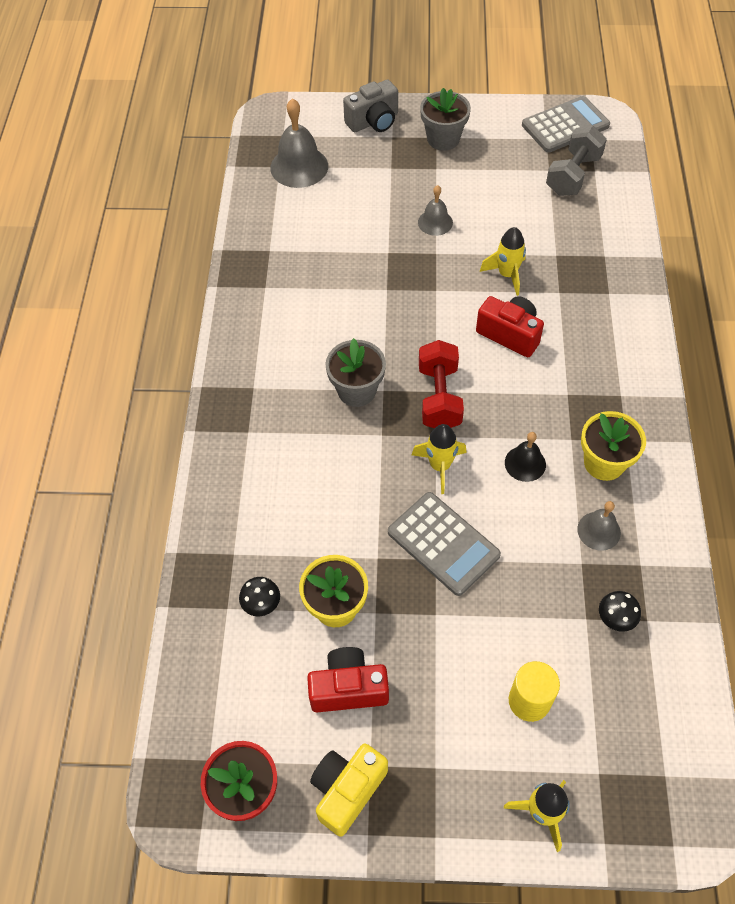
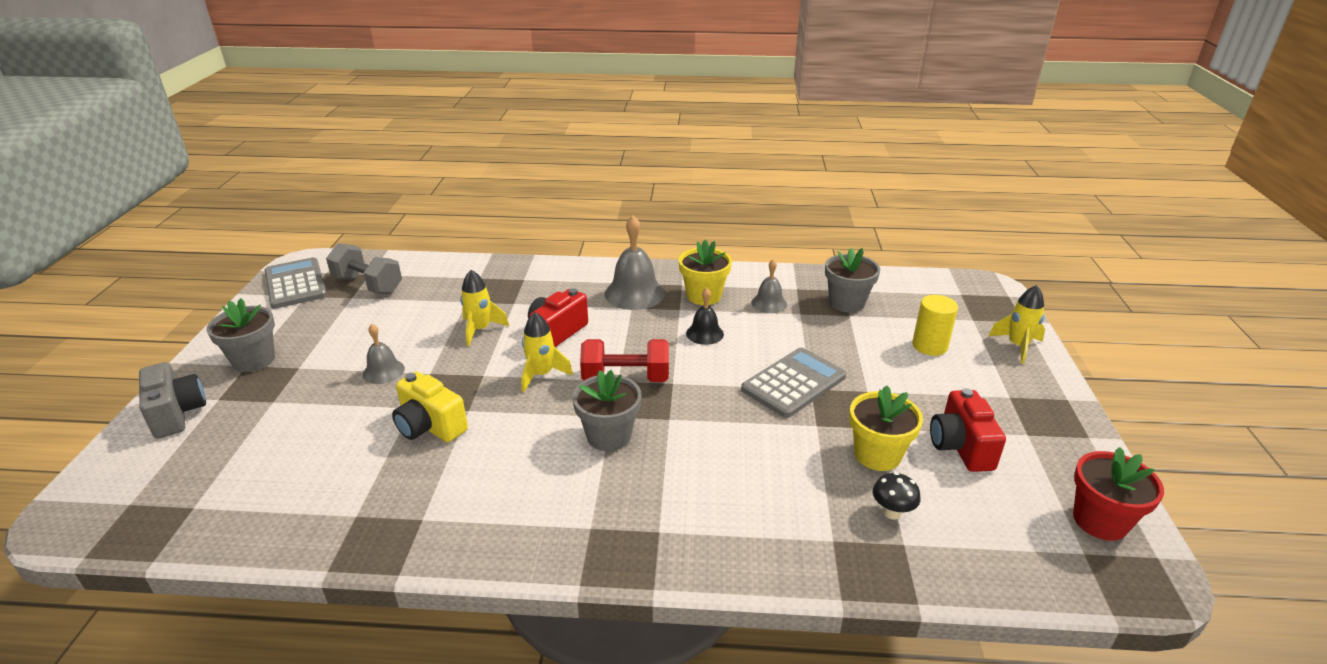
camera: 90 degrees left, 25 degrees down
grey bell [270,98,328,188] -> grey bell moved to [605,215,665,310]
yellow camera [310,744,388,837] -> yellow camera moved to [392,372,468,442]
yellow rocket [412,424,467,494] -> yellow rocket moved to [521,312,573,392]
black mushroom [599,591,641,632] -> grey flower pot [825,248,880,313]

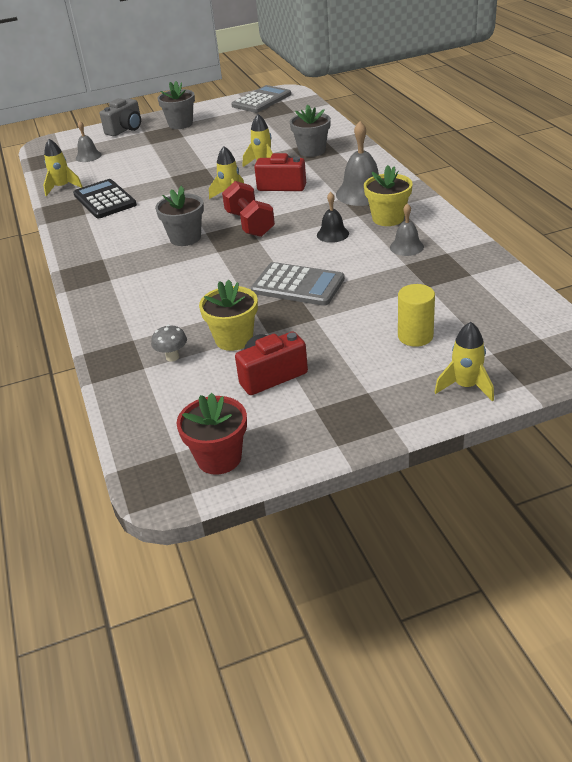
camera: 70 degrees right, 5 degrees up
grey dumbbell [326,243,402,294] -> none
grey bell [363,324,405,384] -> grey bell moved to [76,120,102,162]
yellow camera [392,372,468,442] -> none
grey flower pot [825,248,880,313] -> grey flower pot moved to [290,105,331,157]
black mushroom [873,472,920,520] -> grey mushroom [151,325,187,362]
none -> yellow rocket [43,139,83,196]
none -> black calculator [73,179,137,218]

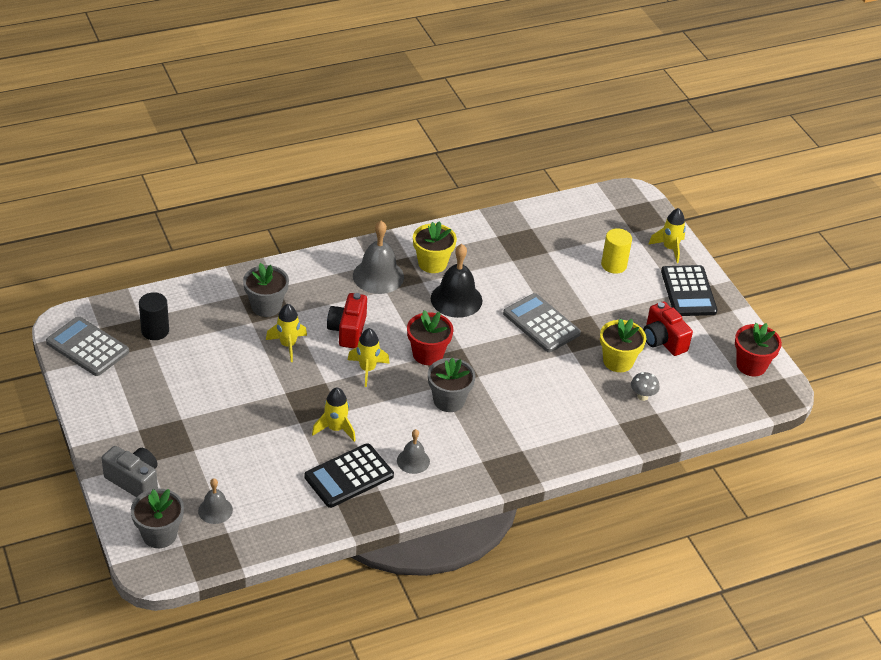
camera: 100 degrees left, 5 degrees up
yellow rocket [43,139,83,196] -> yellow rocket moved to [312,387,356,442]
grey flower pot [158,81,195,129] -> grey flower pot moved to [131,489,184,548]
red dumbbell [222,181,275,237] -> red flower pot [407,310,453,365]
grey calculator [251,262,345,306] -> grey calculator turned 60 degrees counterclockwise [503,293,581,353]
black bell [317,192,349,243] -> black bell [431,244,482,318], size x1.73
grey bell [390,203,424,256] -> grey bell moved to [397,429,430,474]
none -> black cylinder [139,292,169,340]
none -> black calculator [661,265,718,316]

